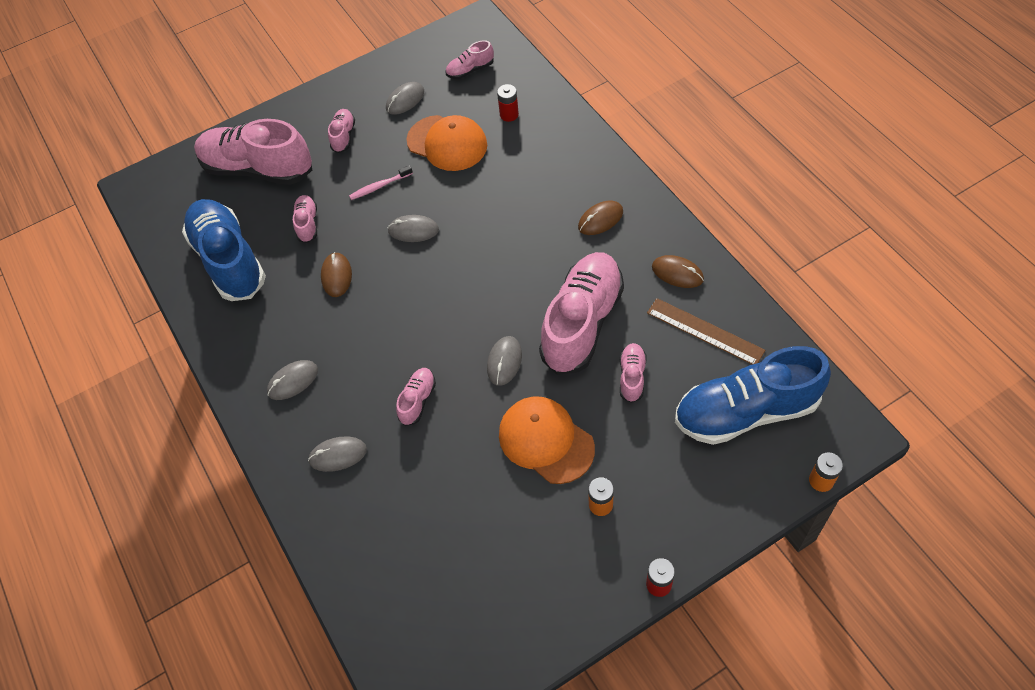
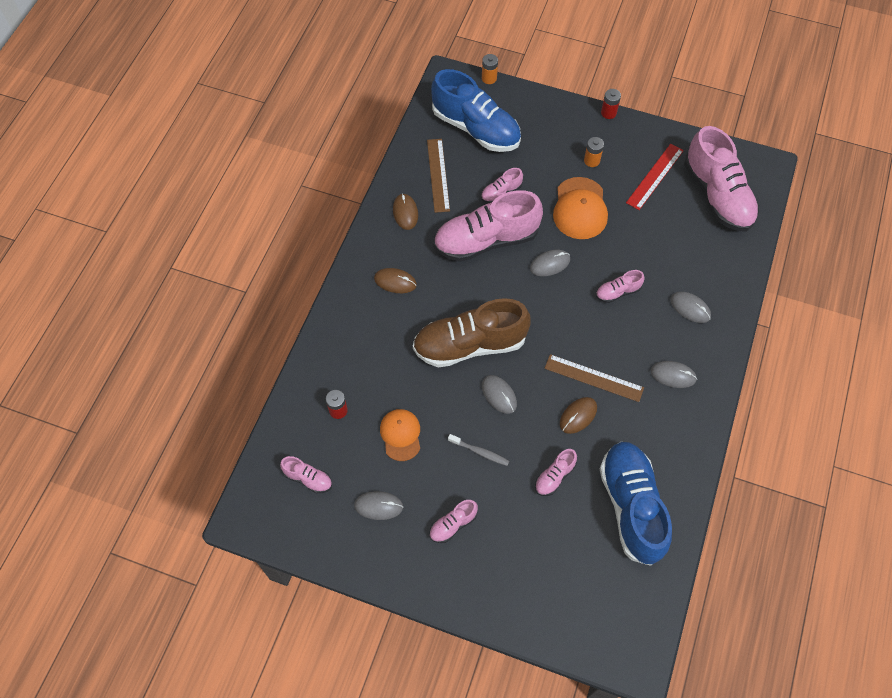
camera: 135 degrees left, 5 degrees up
blue shoe [182,199,266,301] -> blue shoe turned 150 degrees clockwise [600,441,672,566]
pink shoe [194,119,312,185] -> pink shoe moved to [684,126,759,231]
pink toothbrush [349,165,413,200] -> grey toothbrush [448,434,509,466]
orange cap [407,115,487,171] -> orange cap [380,409,420,461], size x0.66
none -> brown shoe [413,298,531,368]
none -> brown ruler [544,354,644,402]
none -> red ruler [626,144,684,210]

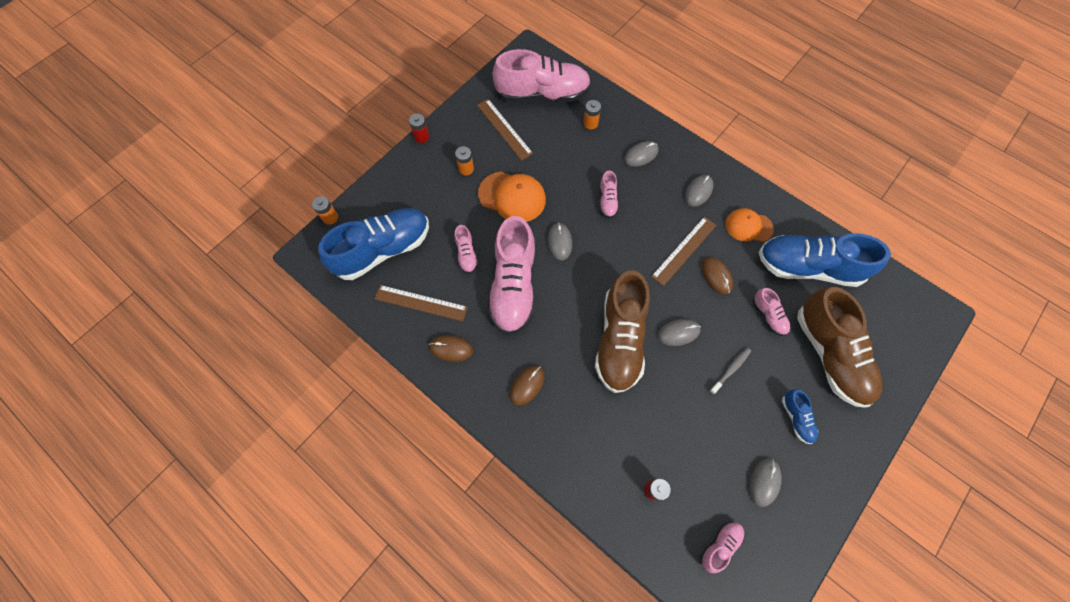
camera: 70 degrees left, 5 degrees up
orange cap [380,409,420,461] -> orange cap moved to [725,208,774,242]
pink shoe [429,500,478,543] -> blue shoe [782,389,818,444]
red ruler [626,144,684,210] -> brown ruler [477,99,533,161]
none -> orange battery [583,100,601,130]
none -> brown shoe [797,287,882,408]

